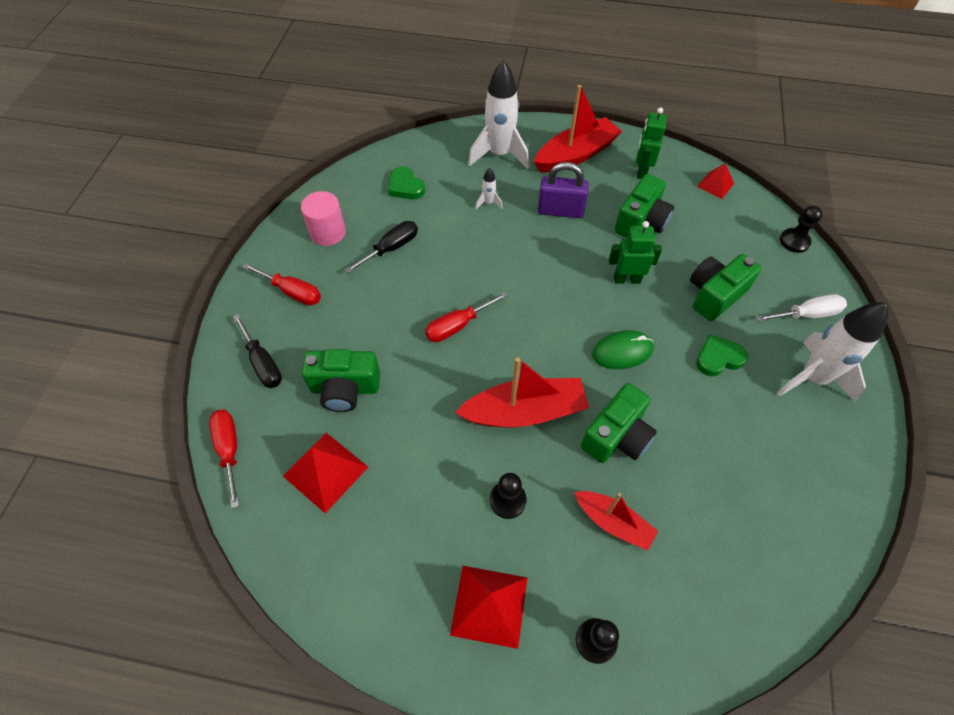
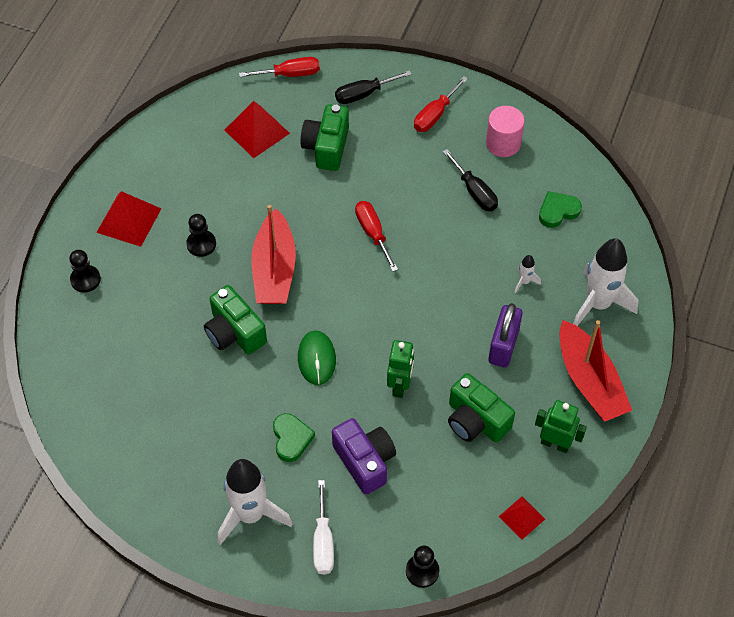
camera: 100 degrees right, 0 degrees up
red boat [574,491,658,551] -> none
green camera [690,254,762,321] -> purple camera [332,418,396,495]

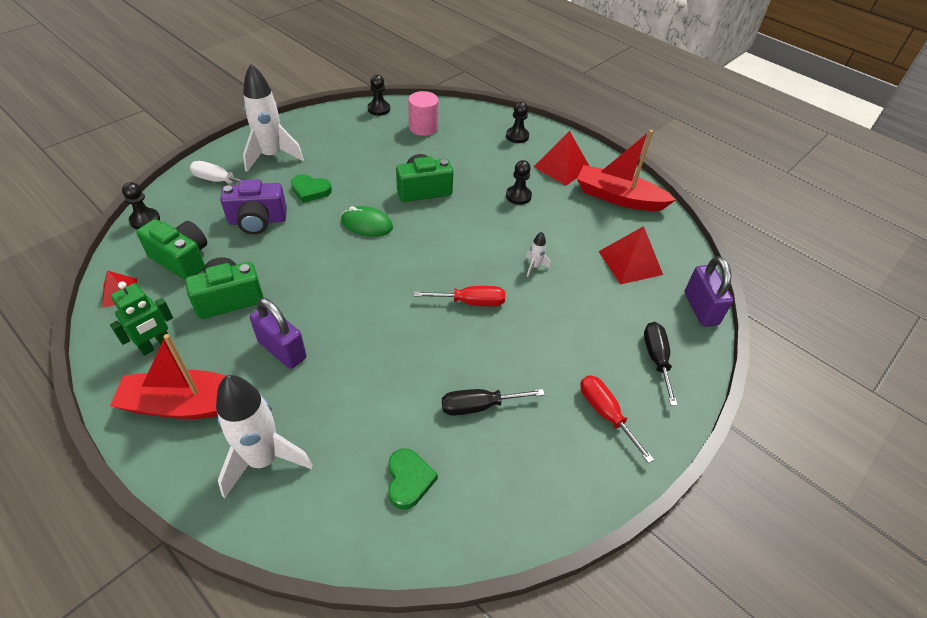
camera: 110 degrees right, 10 degrees down
red screwdriver [239,57,319,77] -> purple padlock [684,256,733,327]
red boat [251,205,296,304] -> red boat moved to [577,130,676,211]
green camera [300,104,349,171] -> green camera moved to [136,219,207,280]
green robot [387,340,414,398] -> none
pink cylinder [486,106,525,157] -> pink cylinder moved to [408,91,438,136]
white rocket [514,255,541,293] -> white rocket moved to [526,232,551,277]
none -> black pawn [368,75,390,116]

